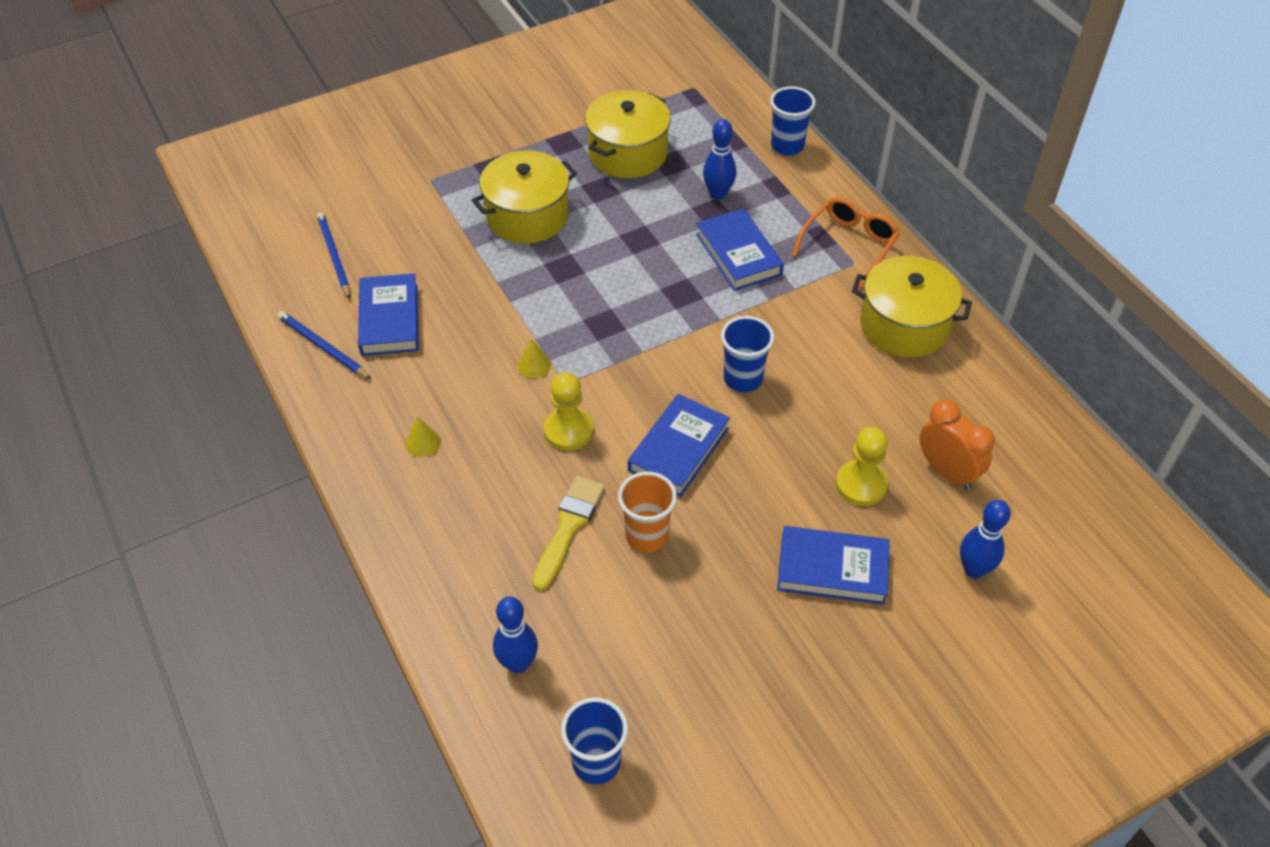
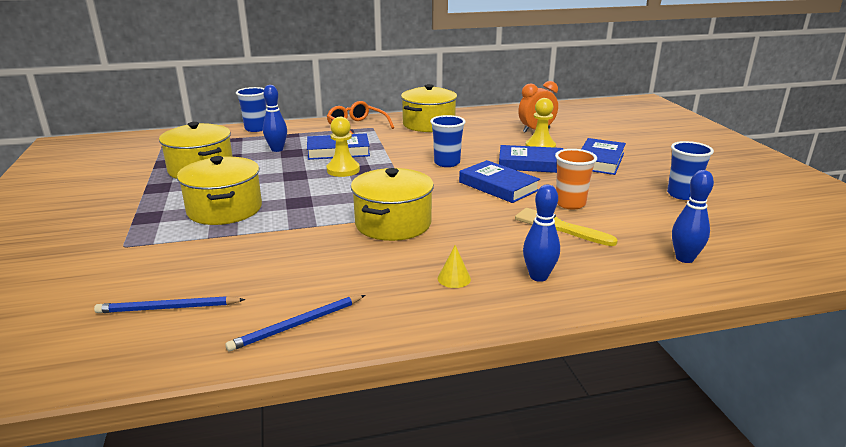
camera: 75 degrees left, 25 degrees down
blue book [358,273,419,356] -> blue book moved to [499,145,563,173]
yellow cone [517,339,551,379] -> yellow pot [351,168,434,241]
yellow pawn [544,372,593,450] -> yellow pawn moved to [326,117,360,177]
blue cup [561,698,628,784] -> blue cup moved to [667,141,714,200]
blue bowling pin [960,500,1011,578] -> blue bowling pin moved to [523,184,560,282]

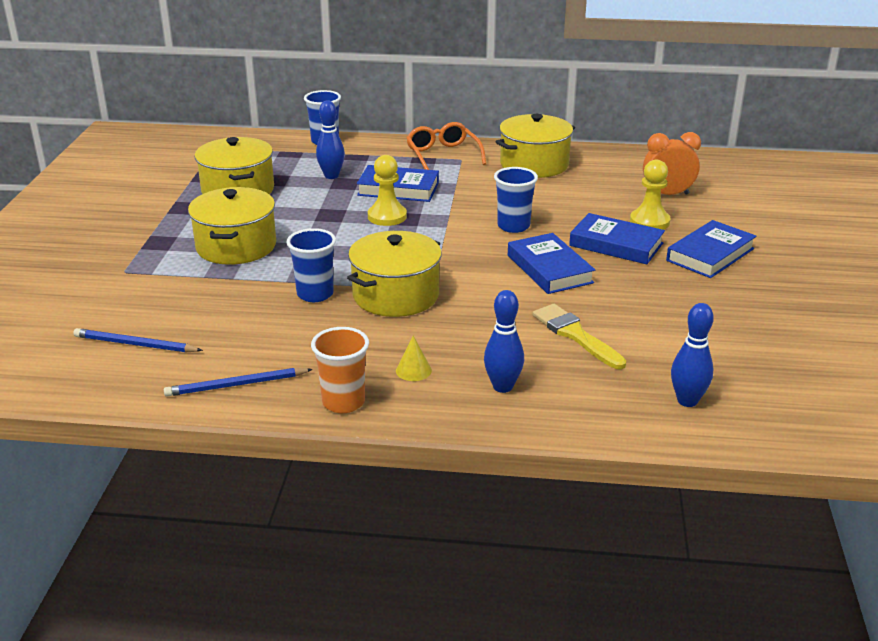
camera: 20 degrees right, 5 degrees up
orange cup [555,149,597,209] -> orange cup moved to [311,327,369,413]
blue cup [667,141,714,200] -> blue cup moved to [286,228,336,302]

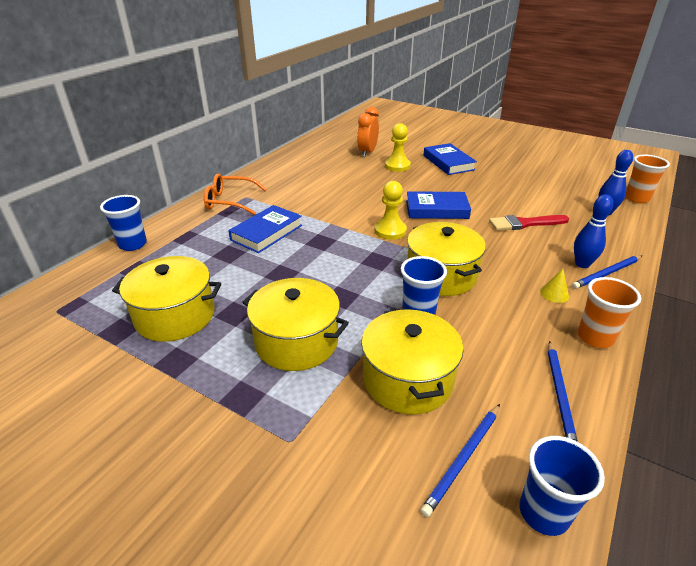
camera: 65 degrees left, 5 degrees up
blue bowling pin [316,100,345,179] -> none
yellow pawn [368,155,407,226] -> yellow pawn moved to [375,181,407,240]
blue cup [494,167,538,233] -> blue cup moved to [519,436,605,536]
yellow pot [496,114,575,178] -> yellow pot moved to [361,309,463,415]
yellow brush [533,304,626,369] -> red brush [489,215,569,231]
blue book [569,213,665,264] -> none
none -> blue pencil [572,255,643,289]
none -> orange cup [625,155,670,203]

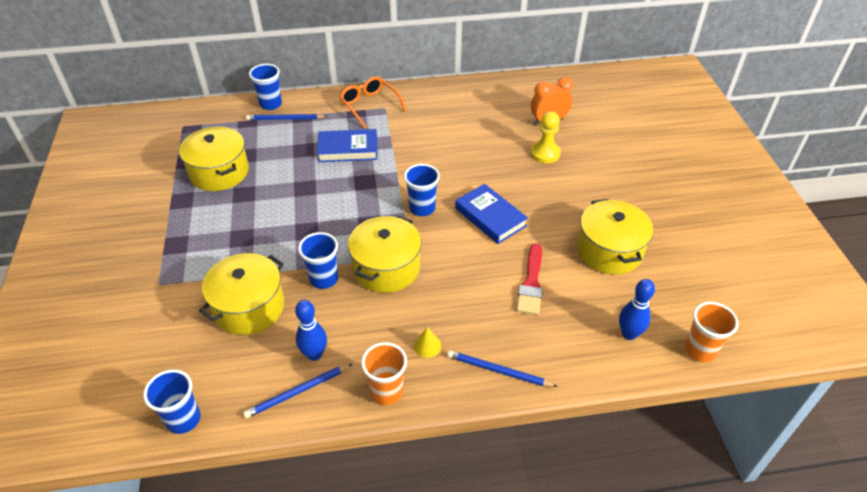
camera: 50 degrees right, 10 degrees up
yellow pot [242,278,349,371] -> yellow pot moved to [577,199,653,275]
yellow pawn [375,181,407,240] -> blue cup [404,164,440,216]
blue pencil [420,404,500,517] -> blue pencil moved to [246,114,328,120]
blue book [423,143,477,175] -> none
red brush [489,215,569,231] -> red brush turned 120 degrees counterclockwise [516,243,543,315]
blue bowling pin [574,194,613,268] -> blue bowling pin moved to [295,300,327,361]

